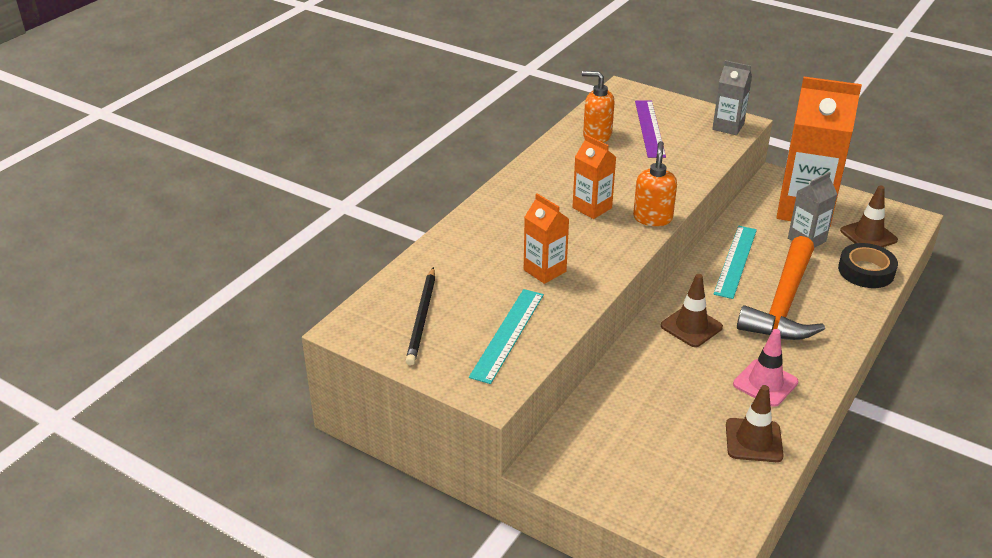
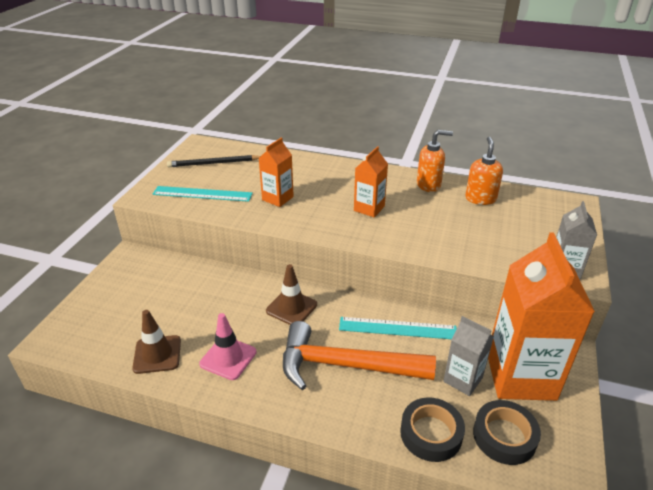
camera: 75 degrees right, 0 degrees up
orange soap dispenser [633,141,677,226] -> orange soap dispenser moved to [417,130,453,192]
purple ruler [635,100,666,158] -> none
brown traffic cone [840,185,898,247] -> black tape [473,400,541,465]

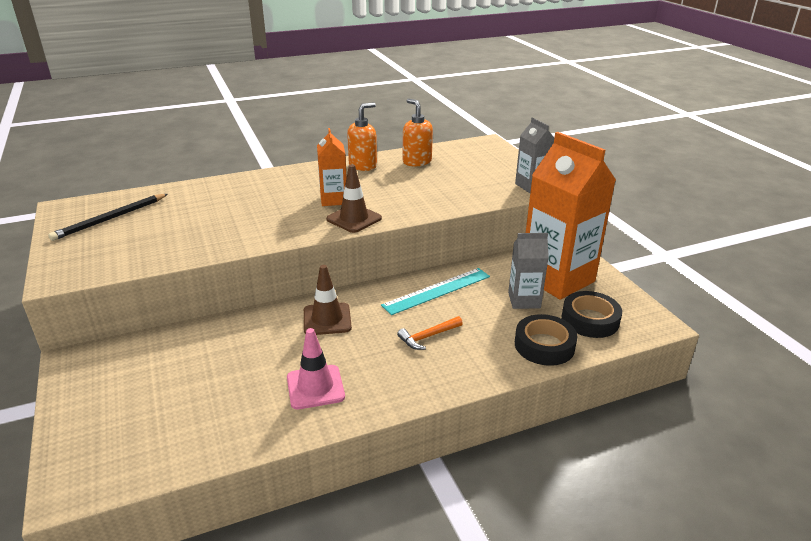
camera: 40 degrees left, 5 degrees down
brown traffic cone [132,310,181,374] -> brown traffic cone moved to [326,164,382,233]
turquoise ruler [152,186,253,202] -> none
orange carton [259,138,294,207] -> none
orange hammer [283,321,436,390] -> orange hammer [397,316,463,350], size x0.41

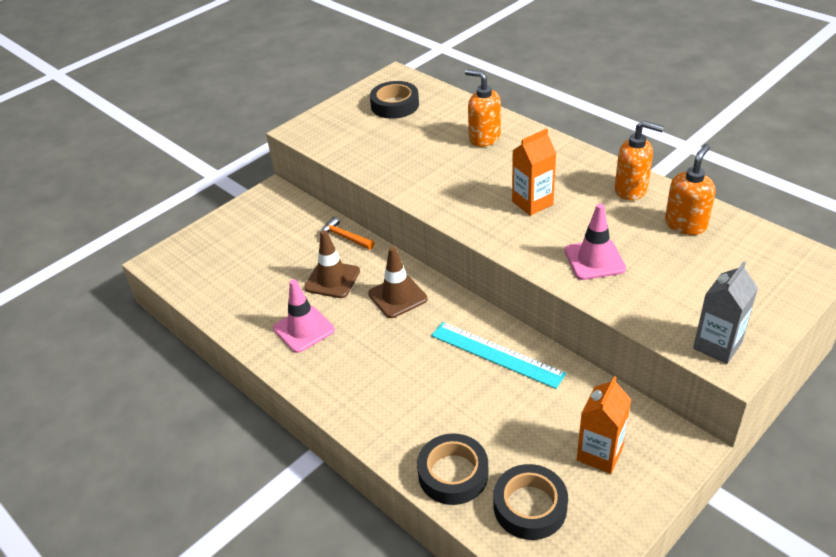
camera: 70 degrees right, 10 degrees up
black pencil [48,194,168,241] -> black tape [370,81,419,119]
brown traffic cone [326,164,382,233] -> brown traffic cone moved to [304,230,360,298]
orange hammer [397,316,463,350] -> orange hammer moved to [320,217,374,250]
grey carton [508,233,549,309] -> none
orange carton [526,132,616,300] -> orange carton [577,376,631,474], size x0.50
none -> orange soap dispenser [465,69,501,147]
none -> pink traffic cone [565,203,626,280]

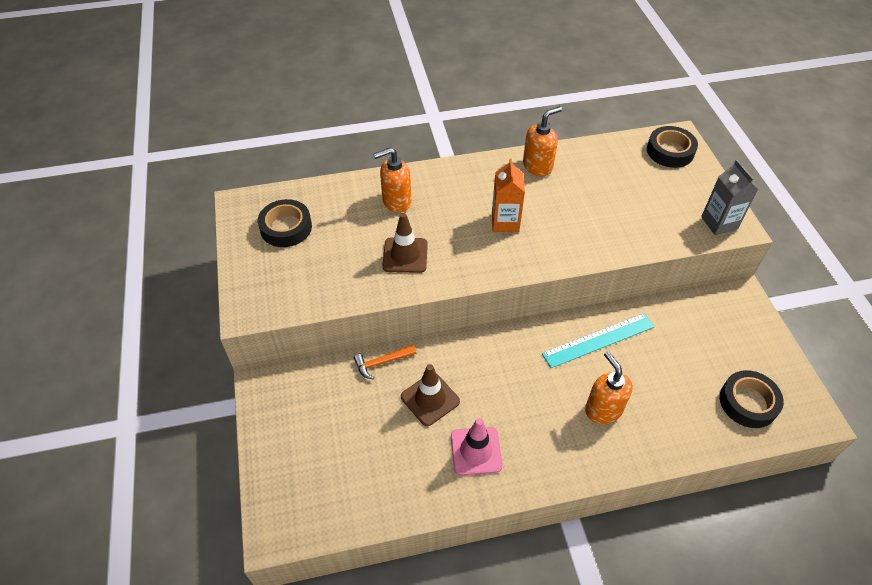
camera: 60 degrees left, 10 degrees up
brown traffic cone [368,246,428,318] -> brown traffic cone moved to [382,213,428,273]
black tape [417,433,488,505] -> black tape moved to [647,126,698,168]
pink traffic cone [565,203,626,280] -> none
orange carton [577,376,631,474] -> none
orange soap dispenser [665,144,716,235] -> orange soap dispenser moved to [585,351,633,424]

